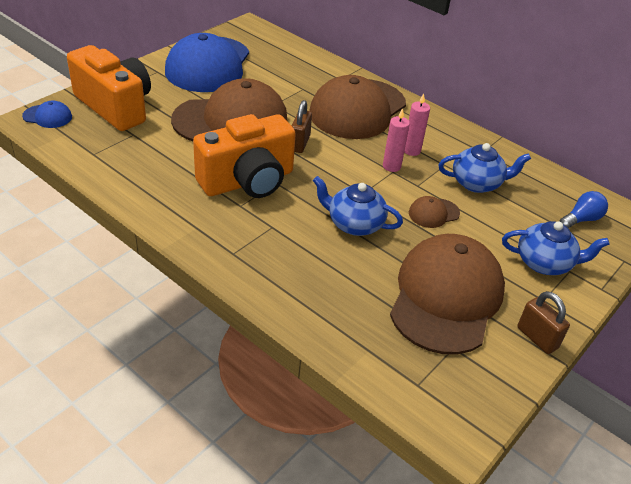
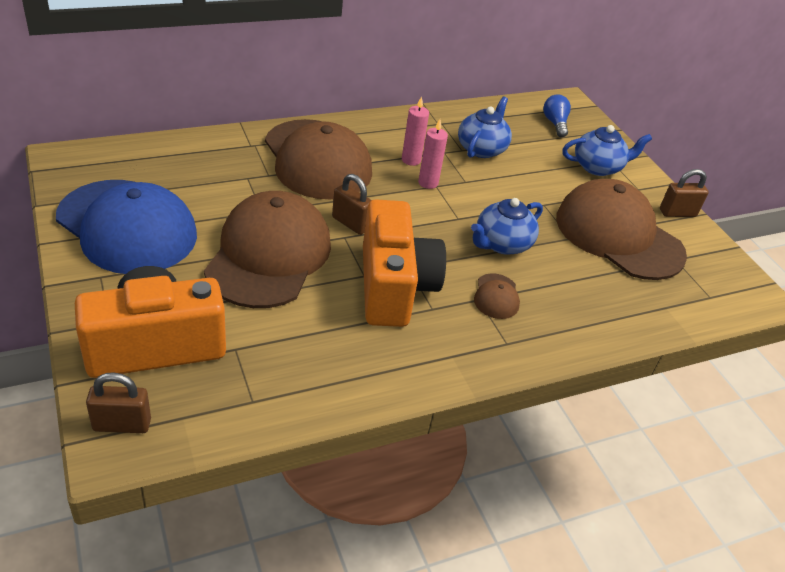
camera: 65 degrees left, 0 degrees up
blue cap [22,101,72,128] -> brown padlock [86,372,151,433]
brown cap [409,196,460,228] -> brown cap moved to [474,273,520,319]
blue teapot [502,221,610,275] -> blue teapot turned 45 degrees clockwise [562,125,652,176]

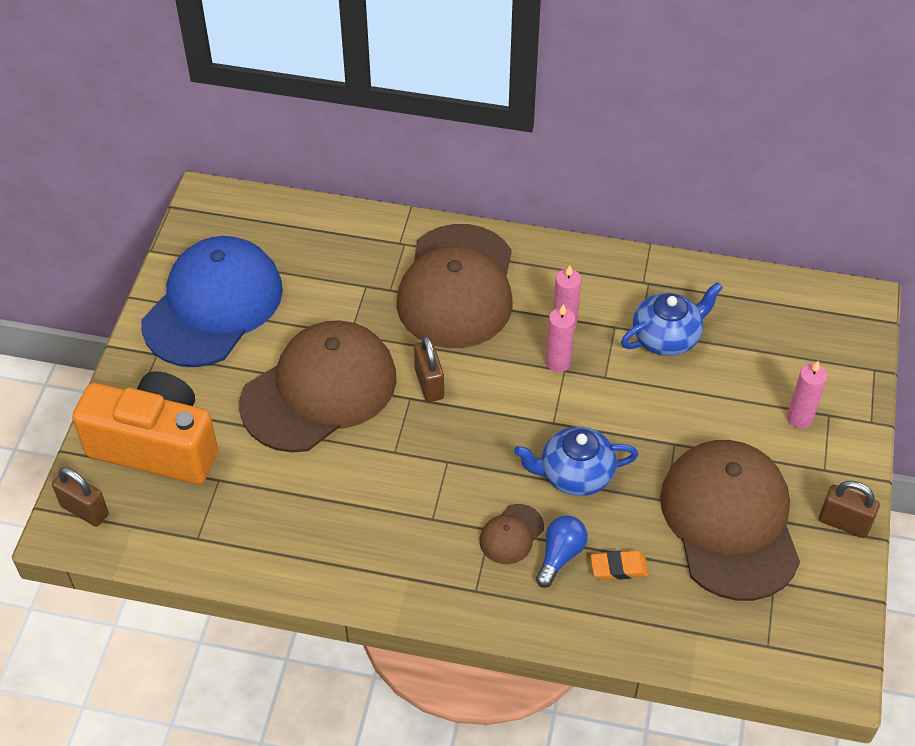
camera: 40 degrees right, 10 degrees up
blue cap [56,180,197,274] -> blue cap turned 135 degrees counterclockwise [141,236,283,367]
orange camera [363,199,446,327] -> none
blue light bulb [543,94,571,137] -> blue light bulb moved to [536,515,588,588]
blue teapot [562,125,652,176] -> pink candle [787,361,827,428]
none -> orange eraser [590,550,649,580]

